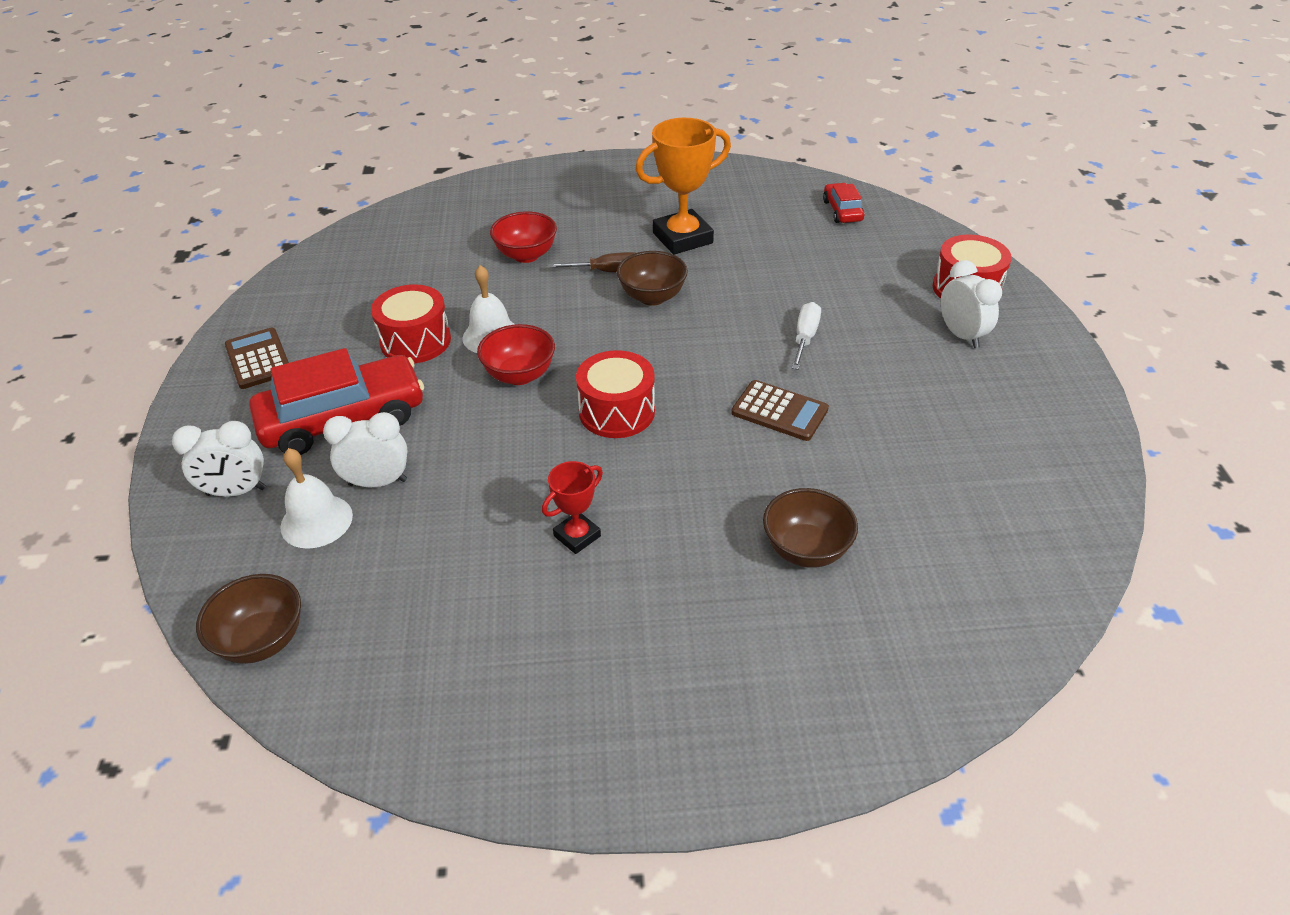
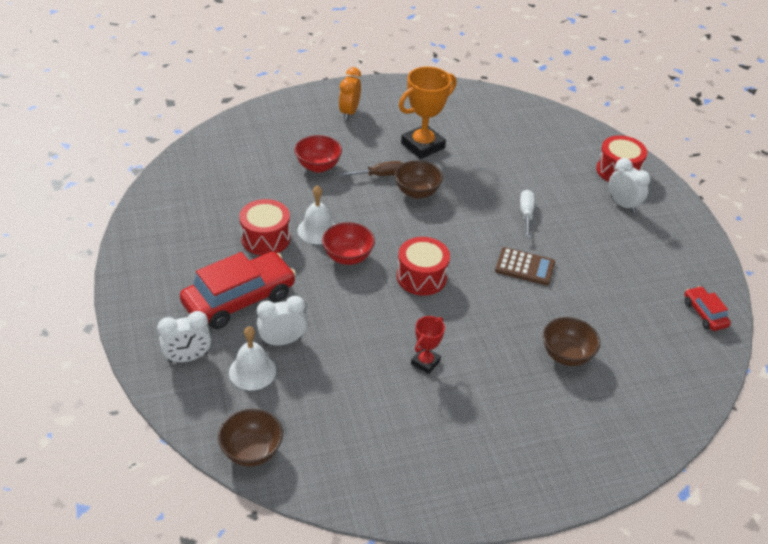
camera: 15 degrees left, 0 degrees up
brown calculator [225,328,289,389] -> none
red car [823,183,864,223] -> red car moved to [685,286,731,331]
none -> orange clock [339,67,361,120]

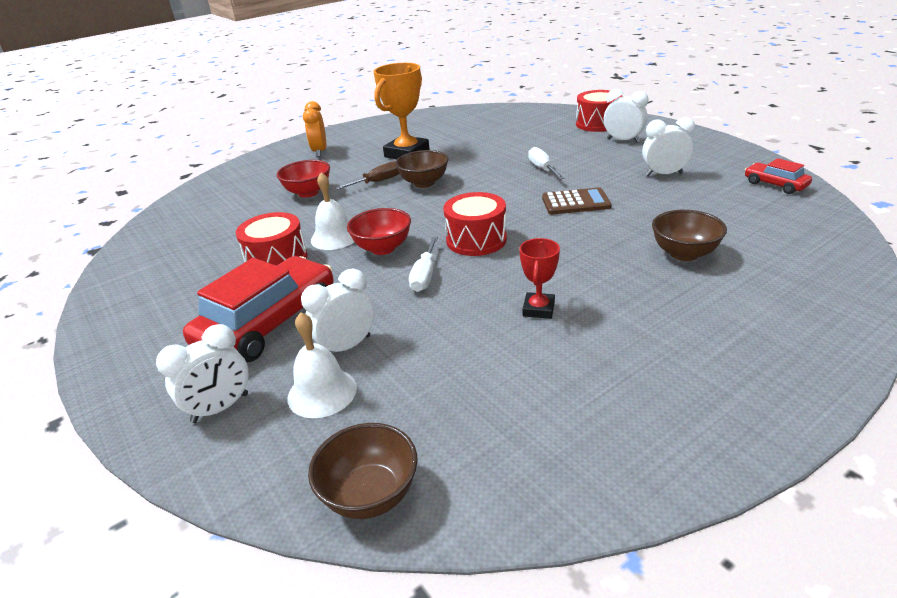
camera: 15 degrees left, 10 degrees down
none -> white screwdriver [409,237,438,292]
none -> white clock [642,117,695,176]

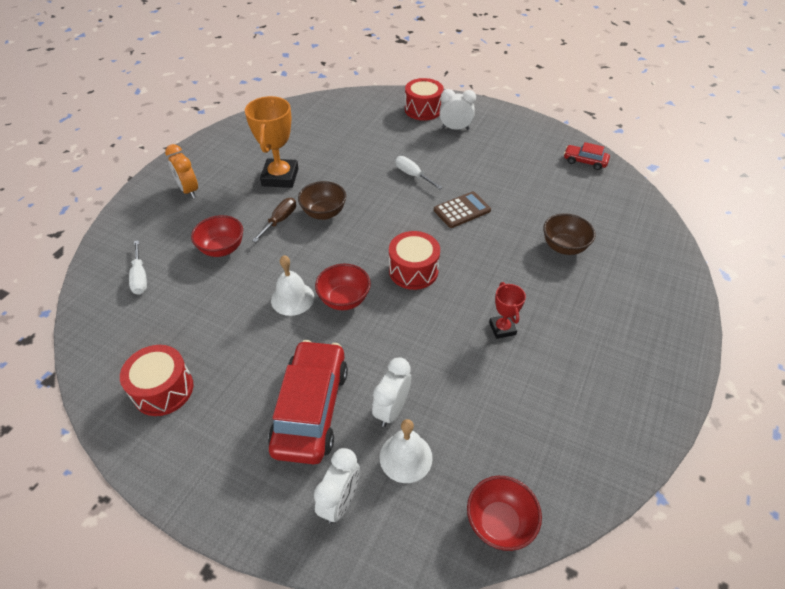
camera: 30 degrees left, 15 degrees up
red drum [236,212,308,266] -> red drum moved to [120,345,194,416]
brown bowl [308,423,418,519] -> red bowl [467,476,542,551]
white screwdriver [409,237,438,292] -> white screwdriver moved to [129,240,147,295]
white clock [642,117,695,176] -> none

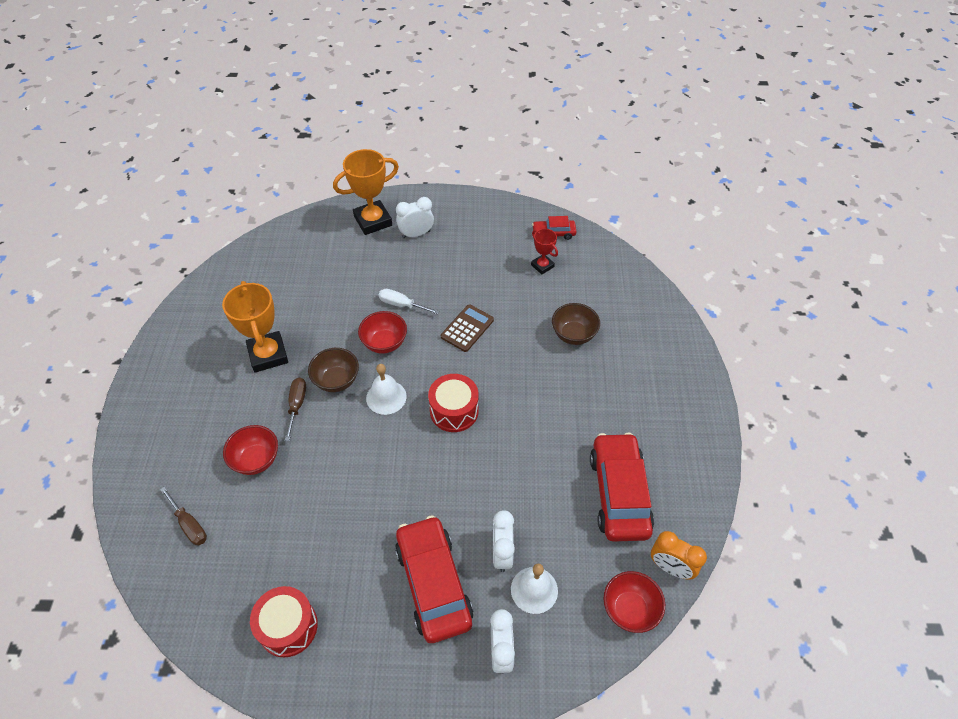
camera: 25 degrees left, 5 degrees up
white screwdriver [129,240,147,295] -> brown screwdriver [160,486,207,546]
orange clock [165,144,198,198] -> orange clock moved to [651,531,707,580]
white bell [271,255,314,316] -> white bell moved to [366,364,407,415]
red bowl [315,264,371,310] -> red bowl moved to [358,311,407,354]
red drum [405,78,444,121] -> orange trophy [333,149,399,235]
red trophy [489,282,526,339] -> red trophy moved to [531,229,558,275]
none -> red car [590,433,654,542]

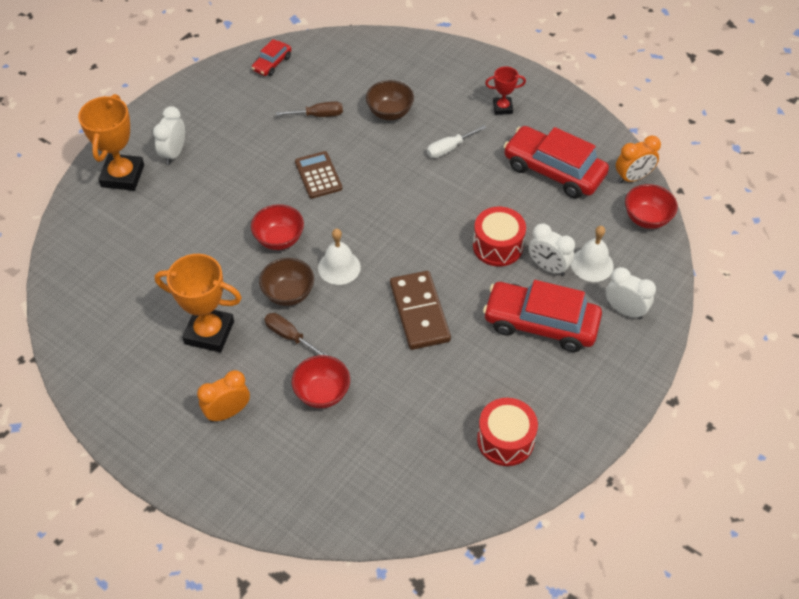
camera: 55 degrees left, 0 degrees up
brown screwdriver [160,486,207,546] -> brown screwdriver moved to [276,101,343,117]
white screwdriver [379,289,439,314] -> white screwdriver moved to [427,125,486,158]
red drum [428,374,479,432] -> red drum moved to [473,207,526,266]
red trophy [531,229,558,275] -> red trophy moved to [485,66,526,115]
none -> orange clock [197,370,250,422]
none -> brown domino [390,271,451,350]

